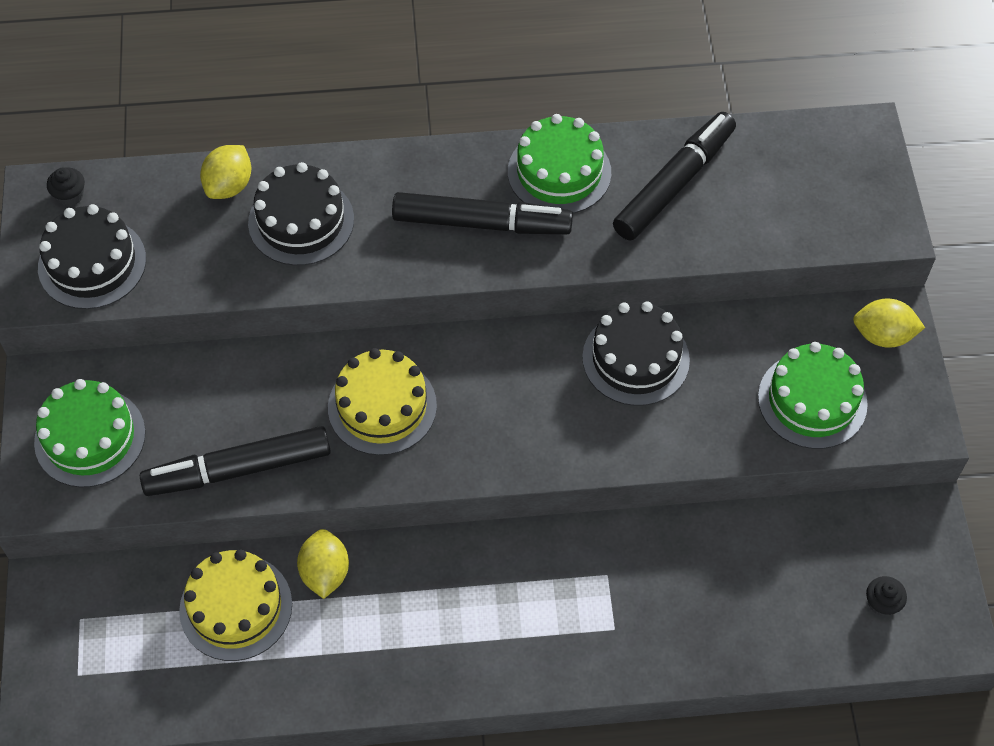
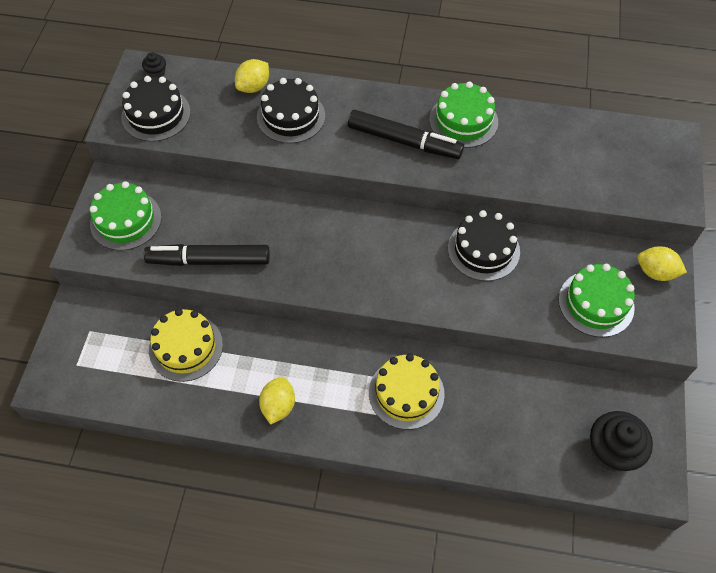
camera: 15 degrees right, 0 degrees up
yellow lemon [297,529,349,599] -> yellow lemon moved to [259,376,295,425]
yellow cake [328,348,437,455] -> yellow cake moved to [369,354,445,430]
black marker [613,112,736,241] -> none
black cupcake [866,576,907,617] -> black cupcake [590,411,653,472], size x2.12

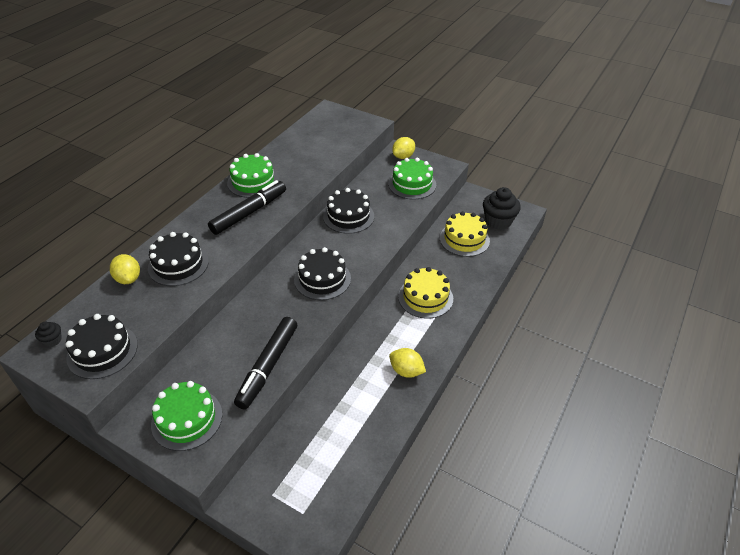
camera: 70 degrees left, 15 degrees down
yellow cake [149,309,223,382] -> yellow cake moved to [440,211,490,257]
none -> black cake [294,247,351,300]

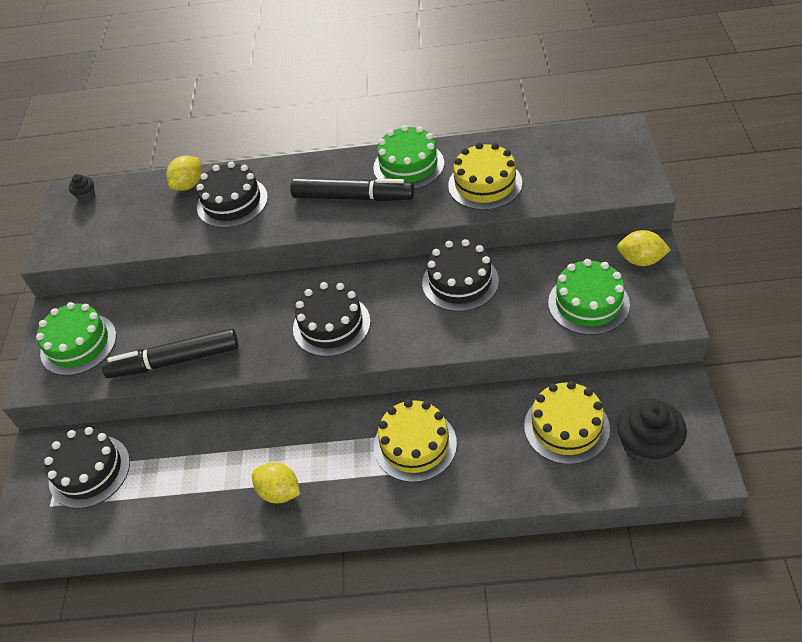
camera: 65 degrees right, 5 degrees up
black cake [66,314,138,379] -> black cake moved to [44,427,130,509]
yellow lemon [389,348,426,378] -> yellow lemon turned 60 degrees counterclockwise [252,462,300,503]
none -> yellow cake [448,143,522,210]

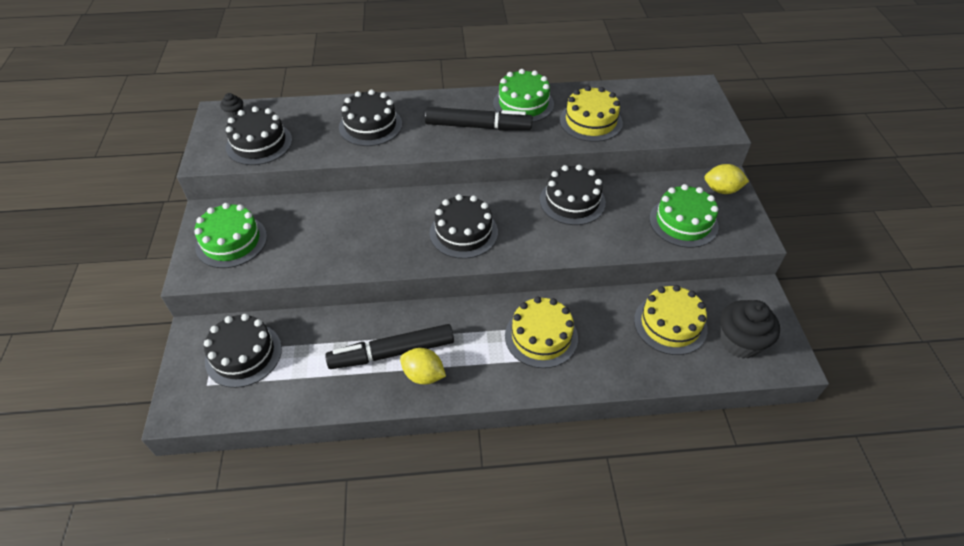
camera: 10 degrees left, 0 degrees up
black marker [102,328,238,378] -> black marker moved to [325,324,454,369]
yellow lemon [166,156,202,191] -> none
none -> black cake [226,106,292,165]

